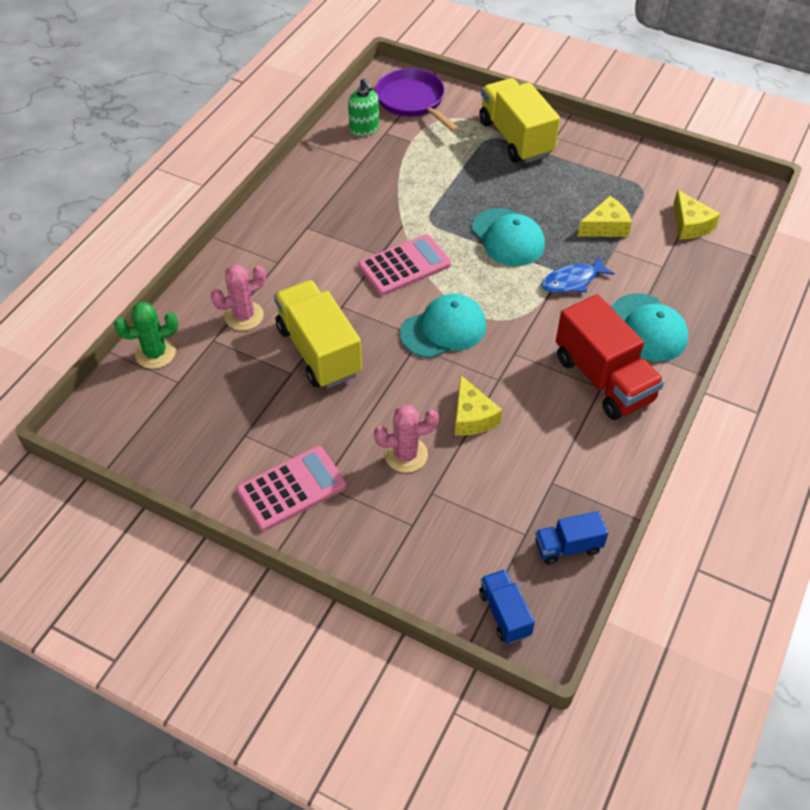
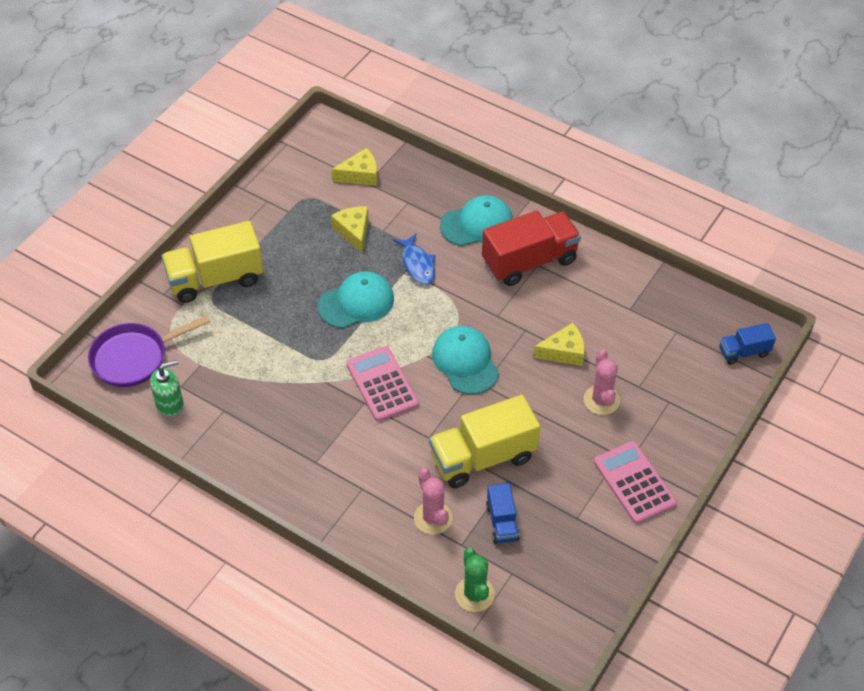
camera: 85 degrees left, 0 degrees up
blue truck [535,511,608,565] -> blue truck moved to [486,483,520,544]

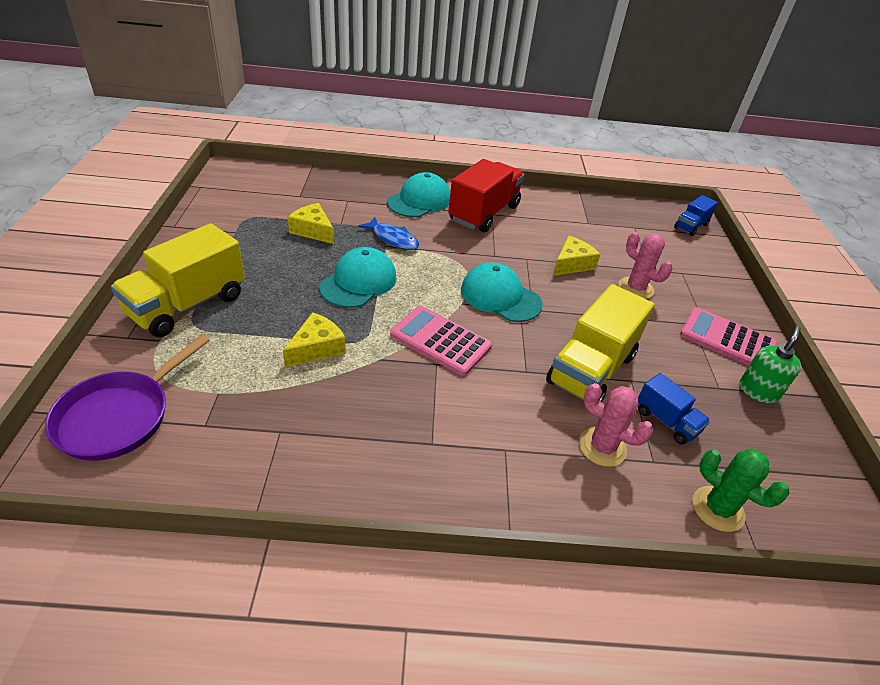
camera: 35 degrees left, 10 degrees down
green soap dispenser [150,360,183,417] -> green soap dispenser moved to [739,326,801,404]
yellow cheese [332,148,377,186] -> yellow cheese moved to [283,312,346,368]

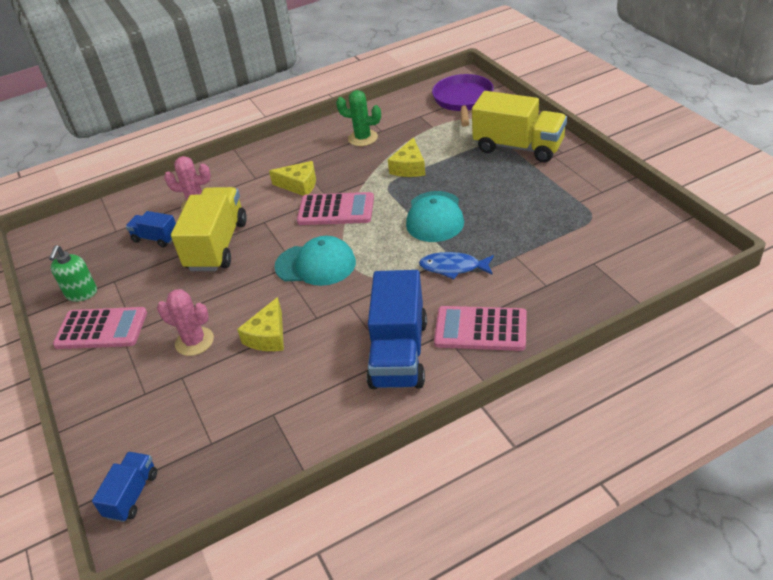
camera: 160 degrees right, 0 degrees up
yellow truck [111,223,245,337] -> yellow truck turned 105 degrees clockwise [472,91,567,163]
yellow cheese [288,203,334,244] -> yellow cheese moved to [269,161,316,196]
turquoise cap [387,172,450,217] -> pink calculator [434,306,527,351]
red truck [448,159,524,232] -> blue truck [367,270,427,389]
green cactus [692,448,790,532] -> green cactus moved to [336,90,381,146]

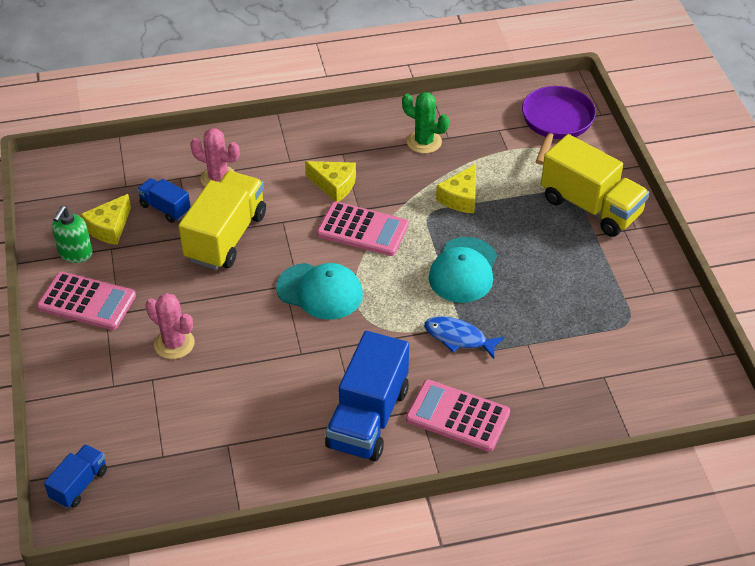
camera: 10 degrees right, 5 degrees up
yellow cheese [237,297,284,351] -> yellow cheese moved to [81,194,131,245]

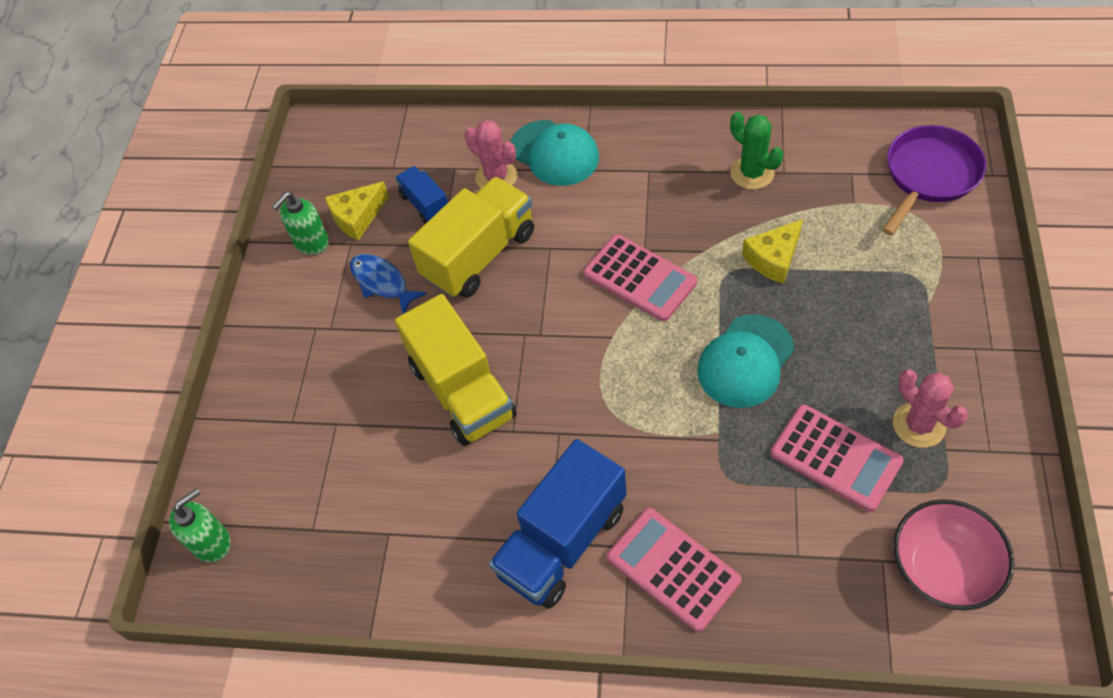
camera: 25 degrees right, 10 degrees up
pink calculator [37,272,136,330] -> pink calculator moved to [770,404,904,512]
blue truck [44,444,107,508] -> green soap dispenser [169,488,231,562]
pink cactus [145,293,195,359] -> pink cactus moved to [893,370,968,448]
turquoise cap [276,263,363,320] -> turquoise cap moved to [511,120,599,186]
yellow cheese [305,161,356,202] -> none
blue fish [424,316,505,359] -> blue fish moved to [350,254,427,314]
yellow truck [541,134,649,237] -> yellow truck moved to [395,294,517,446]
none -> pink bowl [893,499,1014,610]

